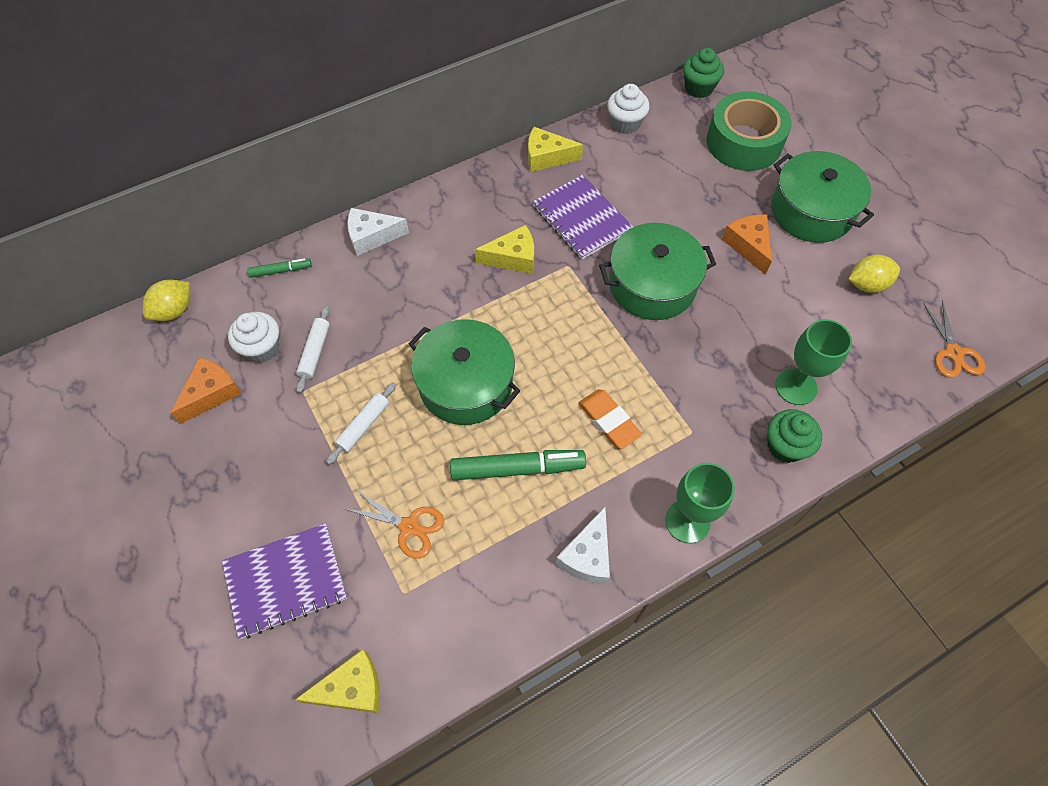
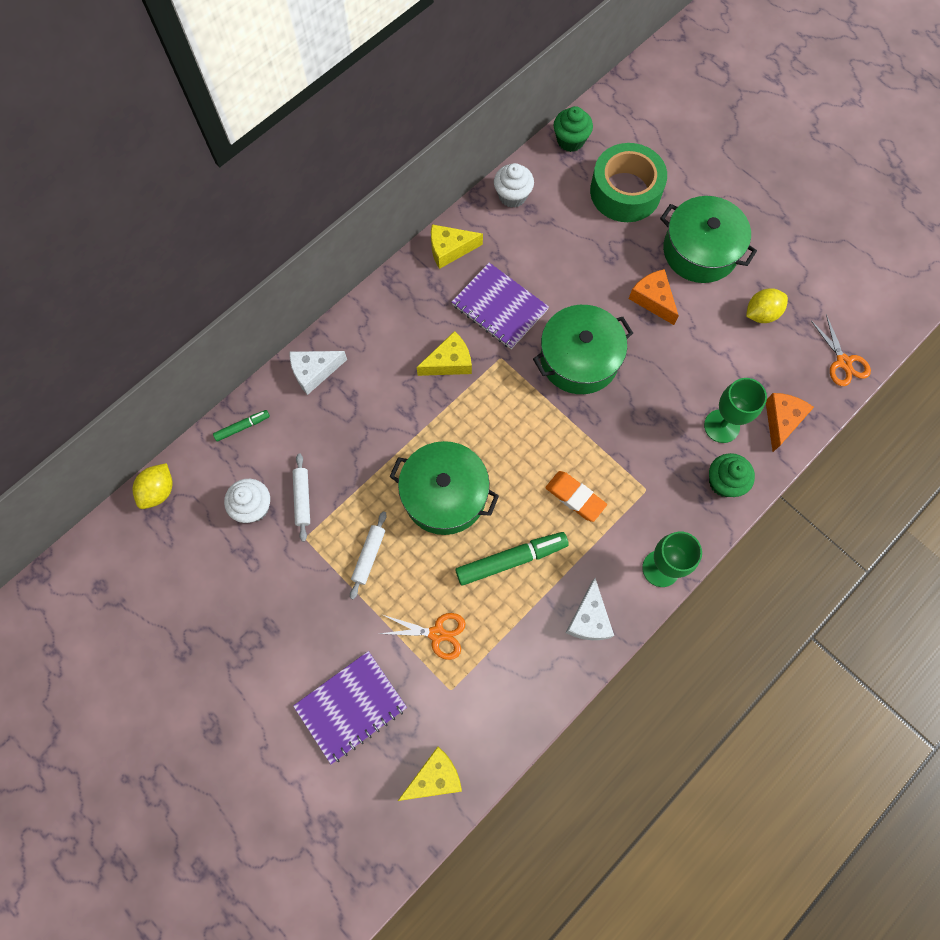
camera: 15 degrees left, 10 degrees up
orange cheese [171,357,242,424] -> orange cheese moved to [766,393,814,452]

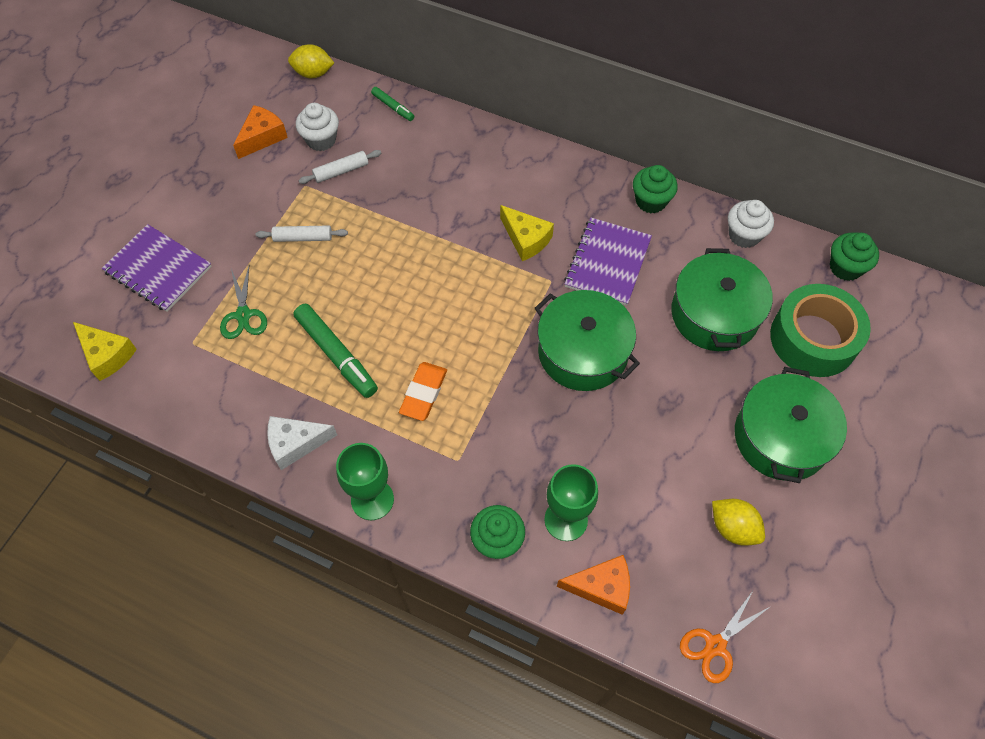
camera: 70 degrees right, 10 degrees down
white cheese [289,351,347,395] -> none
orange scissors [379,613,466,660] -> green scissors [220,266,267,339]
green pot [390,441,499,535] -> green pot moved to [671,248,773,351]
yellow cheese [431,224,483,269] -> green cupcake [633,165,678,213]
orange cheese [629,269,679,325] -> orange cheese moved to [233,105,288,159]

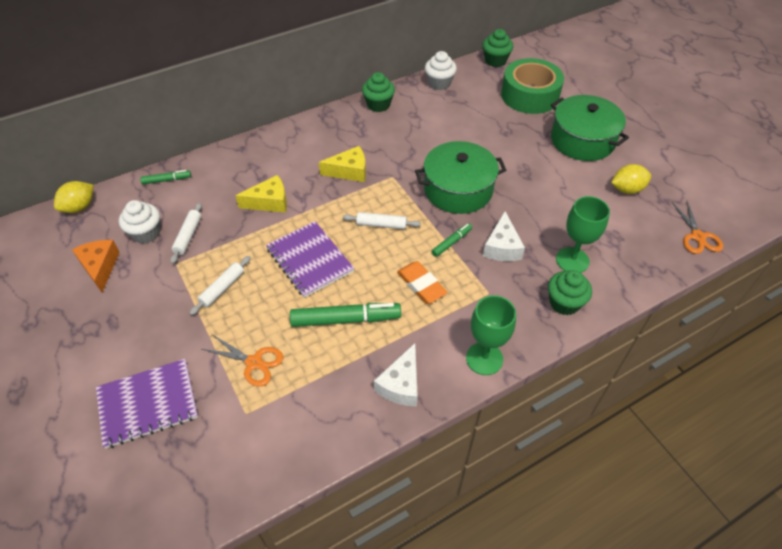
camera: 55 degrees left, 10 degrees down
yellow cheese [73,322,137,381] -> yellow cheese moved to [235,175,287,213]
green scissors [220,266,267,339] -> orange scissors [202,335,284,387]
orange cheese [557,555,630,615] -> none
purple notebook [564,218,652,306] -> purple notebook moved to [266,221,354,298]
green pot [671,248,773,351] -> none
none -> white rolling pin [343,212,421,229]
none -> green marker [432,223,472,257]
none -> white cheese [483,211,525,261]

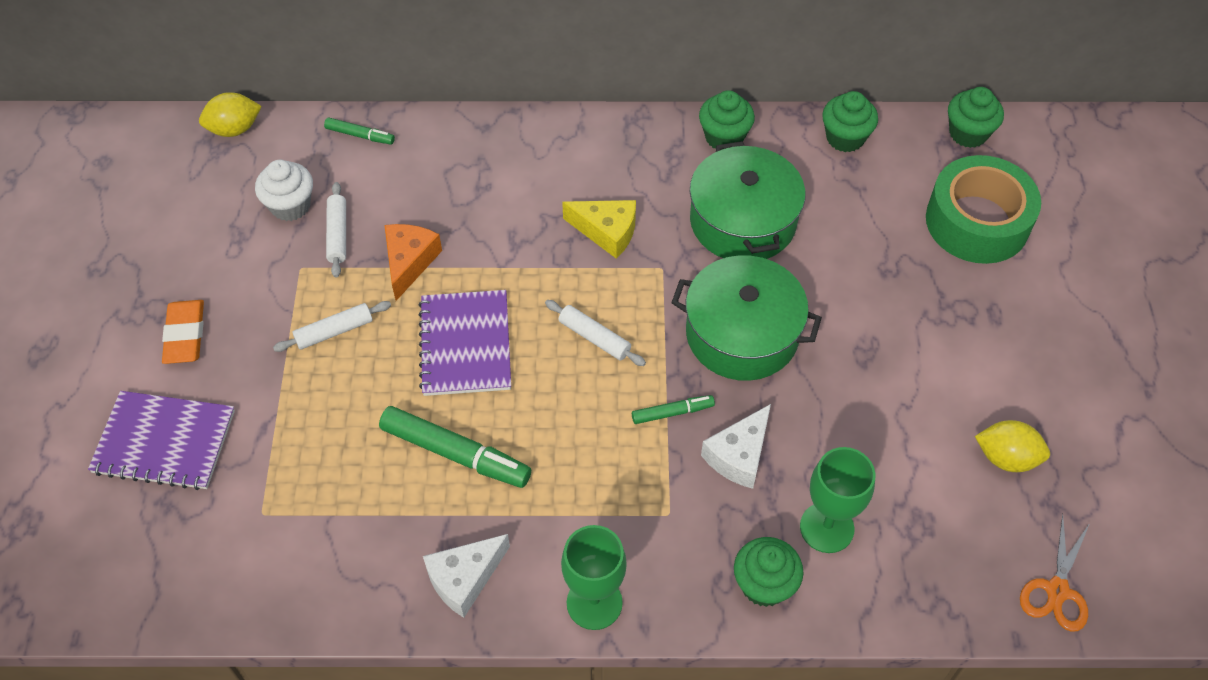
camera: 30 degrees right, 5 degrees up
orange cheese [72,240,120,292] -> orange cheese moved to [384,224,442,301]
white rolling pin [170,202,202,264] -> white rolling pin turned 45 degrees counterclockwise [326,182,346,278]
orange scissors [202,335,284,387] -> none
yellow cheese [235,175,287,213] -> none
orange eraser [397,261,448,304] -> orange eraser moved to [162,300,204,364]
white cupcake [425,51,457,90] -> green cupcake [822,91,878,152]
green pot [551,95,629,161] -> green pot moved to [690,141,805,259]

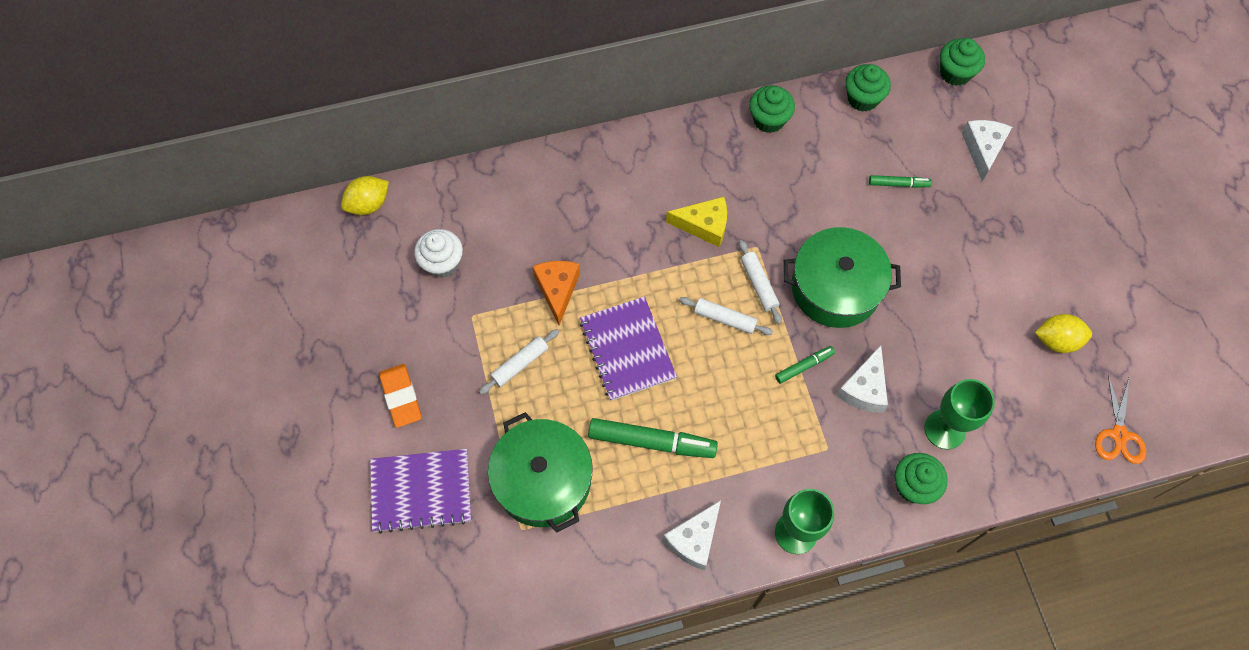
camera: 15 degrees left, 10 degrees up
green marker [324,117,395,145] -> green marker moved to [869,175,932,188]
white rolling pin [326,182,346,278] -> white rolling pin moved to [739,240,782,324]
green pot [690,141,805,259] -> green pot moved to [488,412,593,533]
green tape [926,155,1041,264] -> white cheese [962,120,1012,181]

